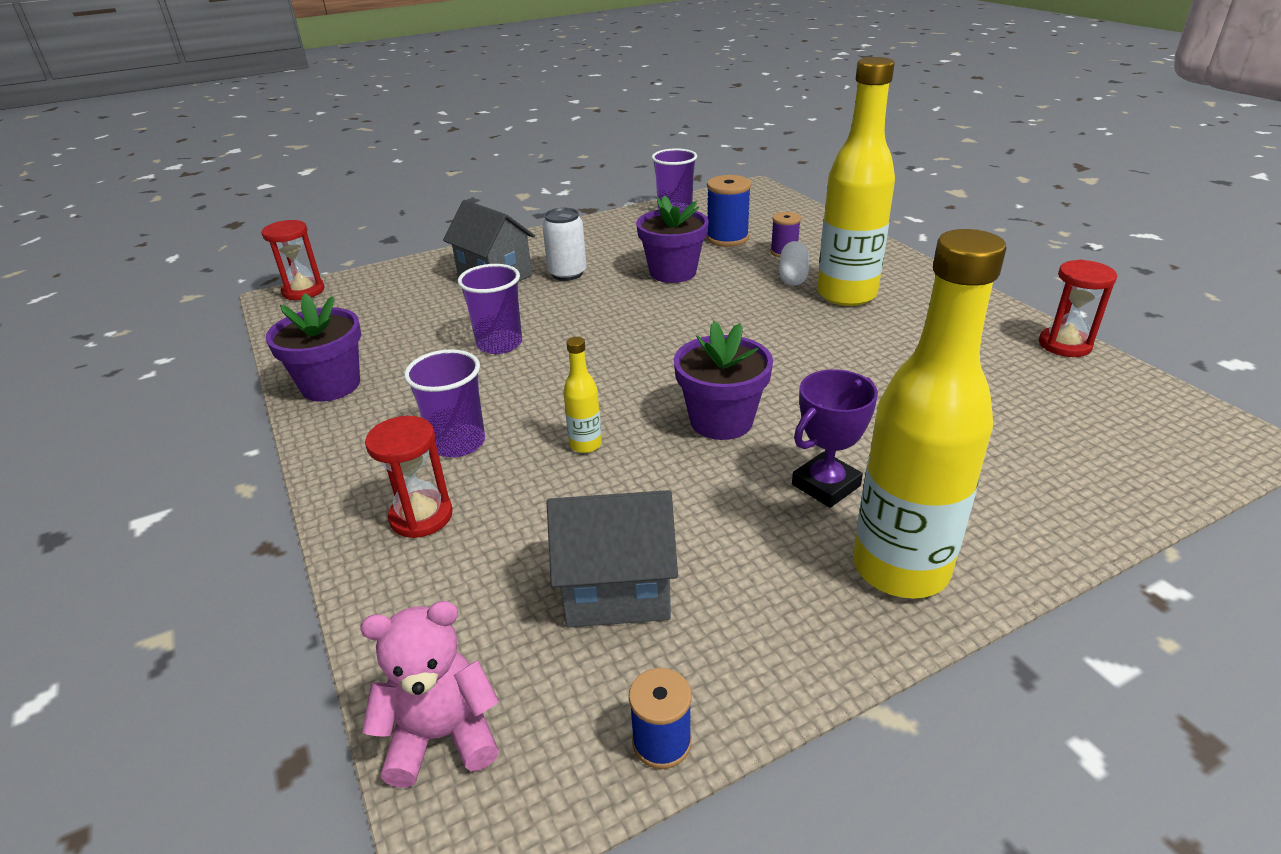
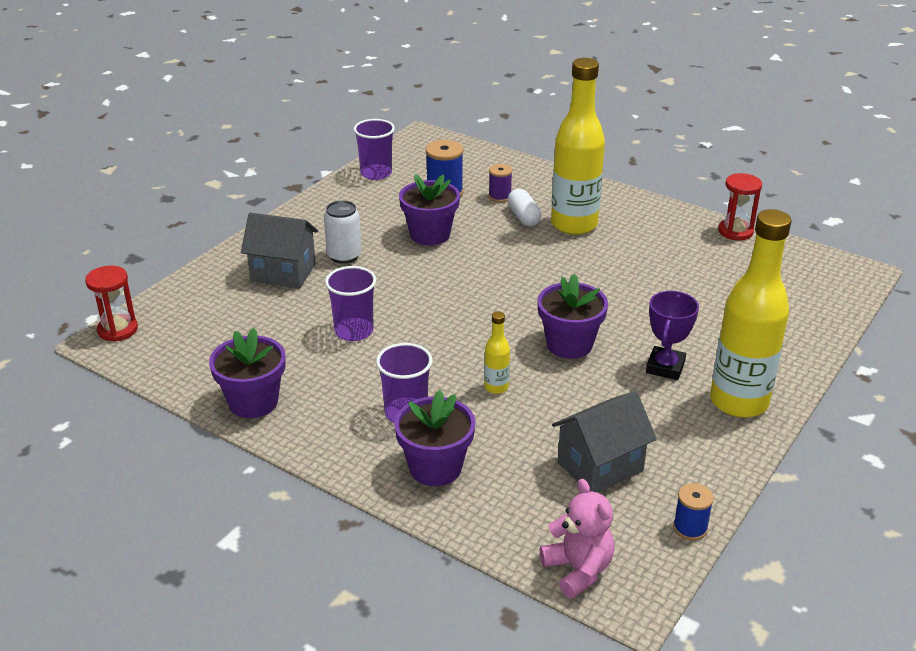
camera: 30 degrees left, 0 degrees up
pink teddy bear [360,601,499,788] -> pink teddy bear turned 105 degrees clockwise [540,479,614,599]
red hourglass [365,416,453,538] -> purple flower pot [394,390,476,486]

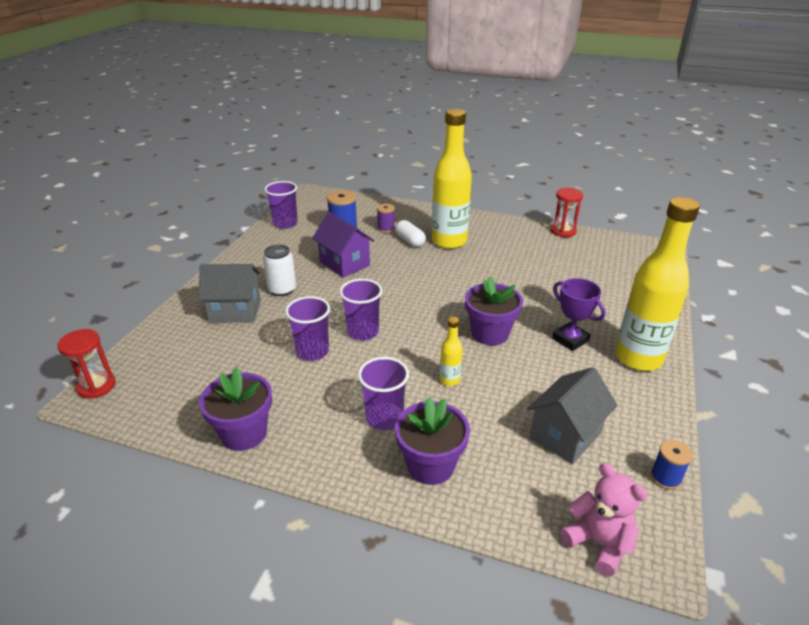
camera: 15 degrees left, 0 degrees up
purple flower pot [399,174,460,246] -> purple house [312,212,374,278]
purple trophy [646,291,699,380] -> purple trophy turned 45 degrees counterclockwise [552,278,606,351]
none -> purple cup [340,279,382,341]

